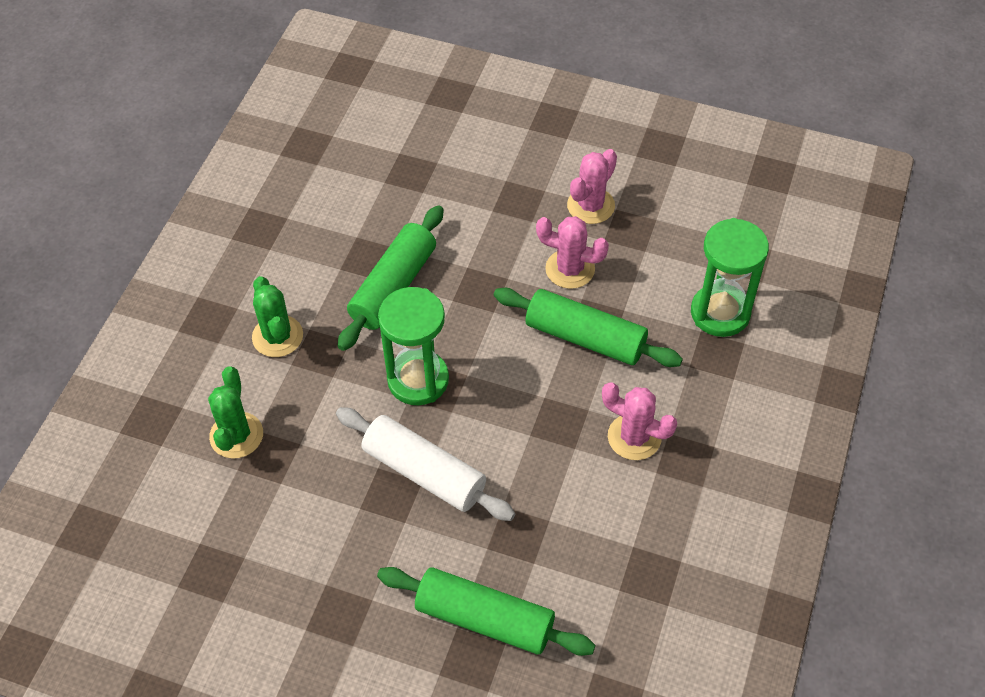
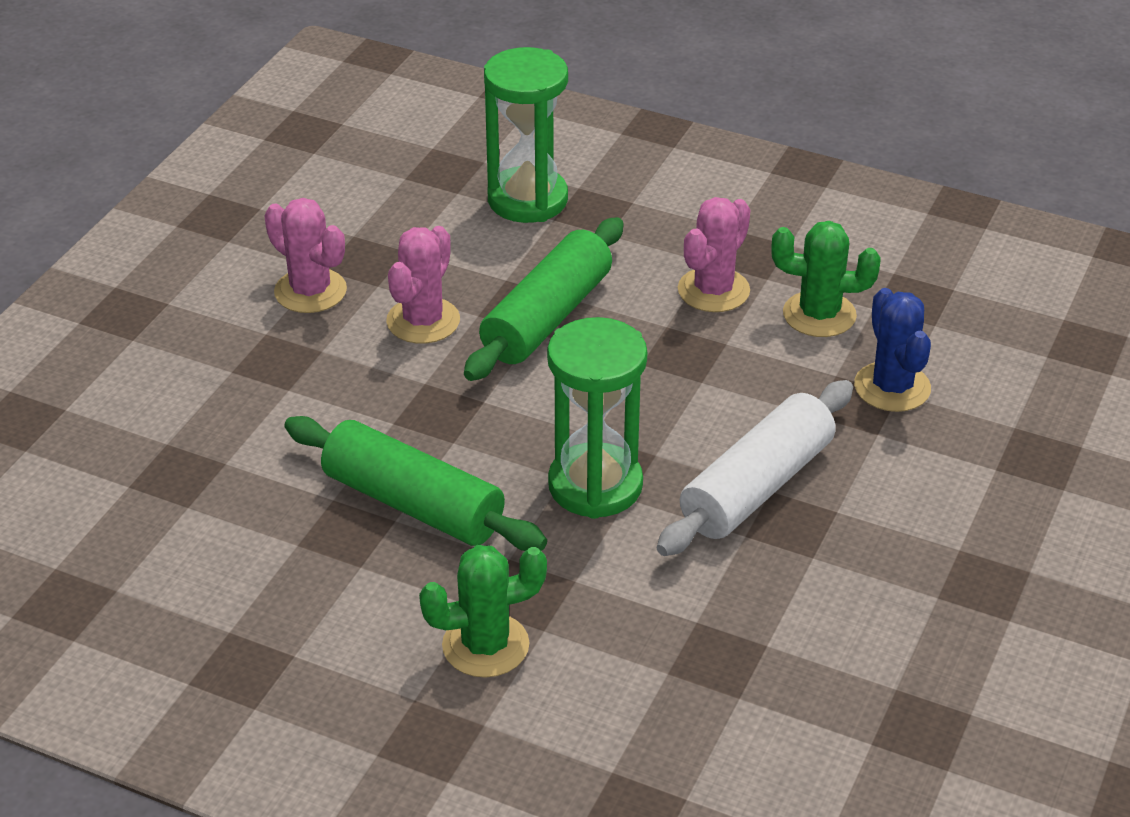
camera: 85 degrees left, 15 degrees down
green cactus [208,366,263,459] -> green cactus moved to [771,221,881,337]
green rolling pin [377,567,595,656] -> none
none -> blue cactus [854,288,931,412]

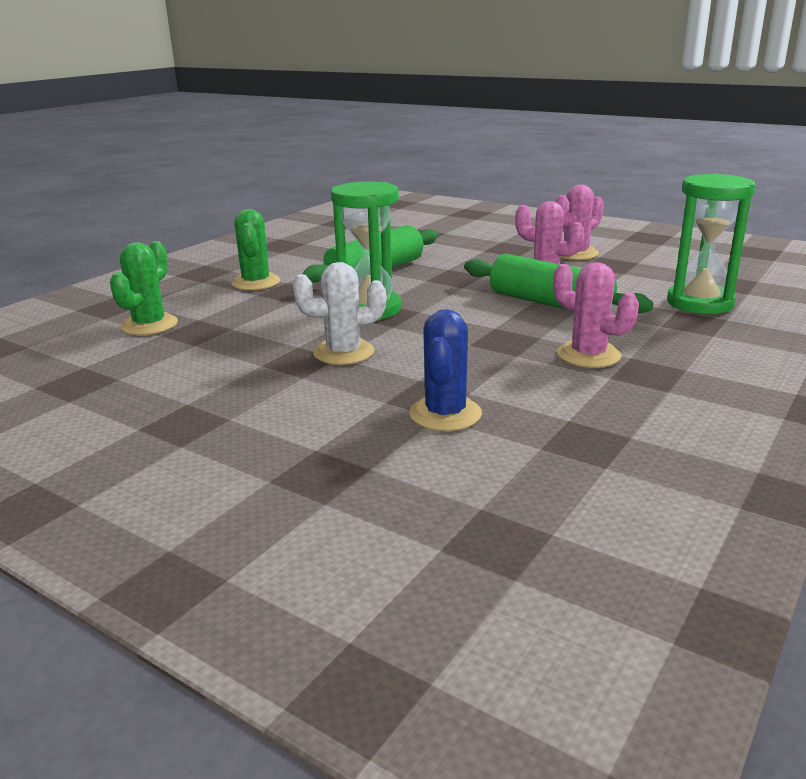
camera: 100 degrees right, 15 degrees down
white rolling pin [657,380,853,556] -> white cactus [293,262,386,365]
green cactus [771,221,881,337] -> green cactus moved to [110,241,178,335]
blue cactus [854,288,931,412] -> blue cactus turned 75 degrees counterclockwise [409,309,482,431]

